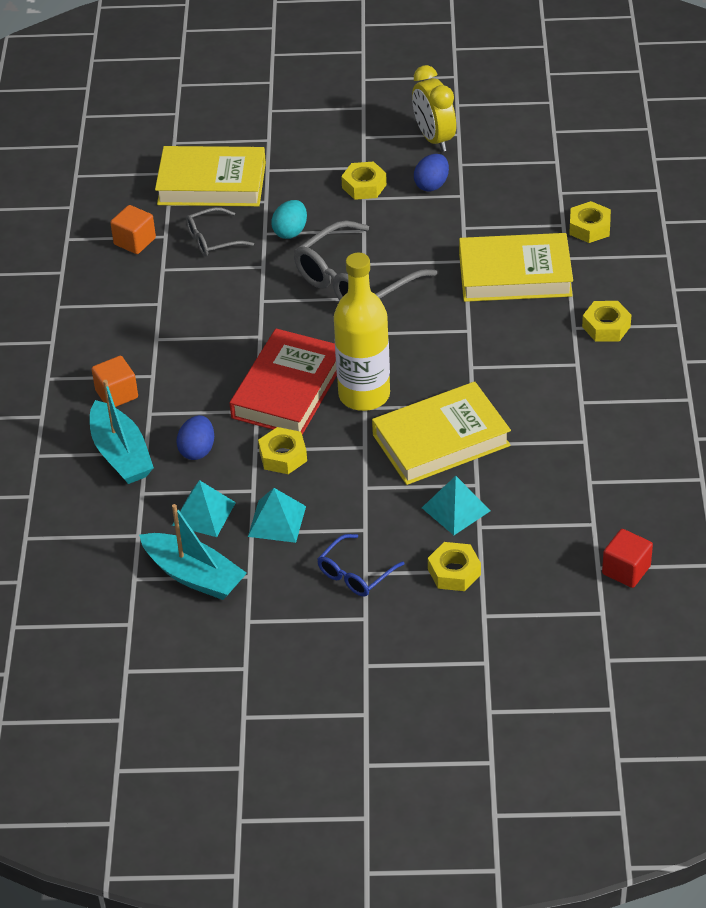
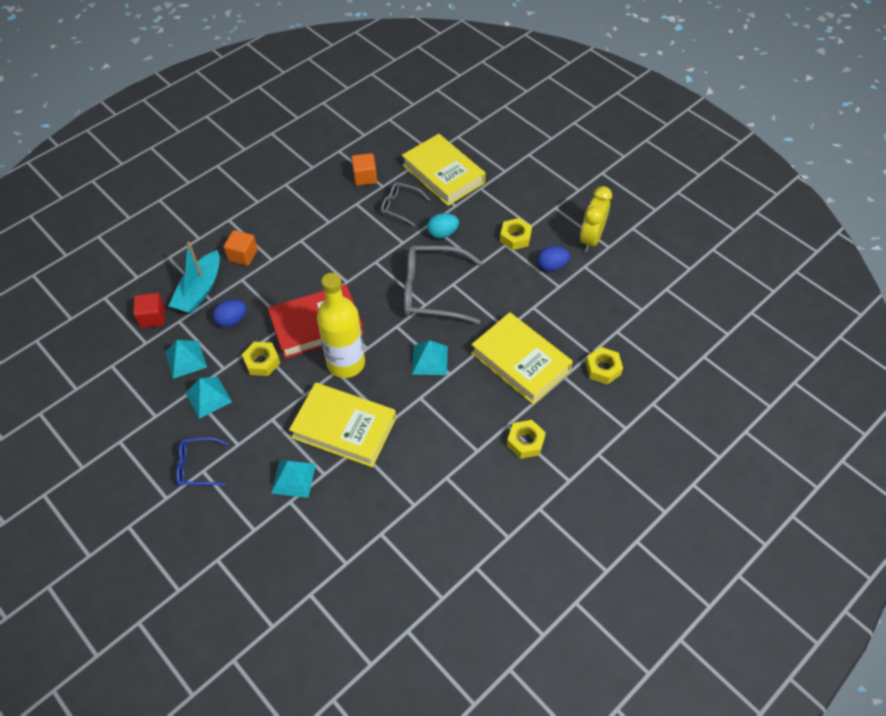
camera: 45 degrees right, 10 degrees up
turquoise boat [139,504,247,600] -> none
yellow nut [428,542,481,591] -> none
red cube [602,529,653,588] -> red cube moved to [133,293,165,328]
none -> turquoise pyramid [412,340,448,375]

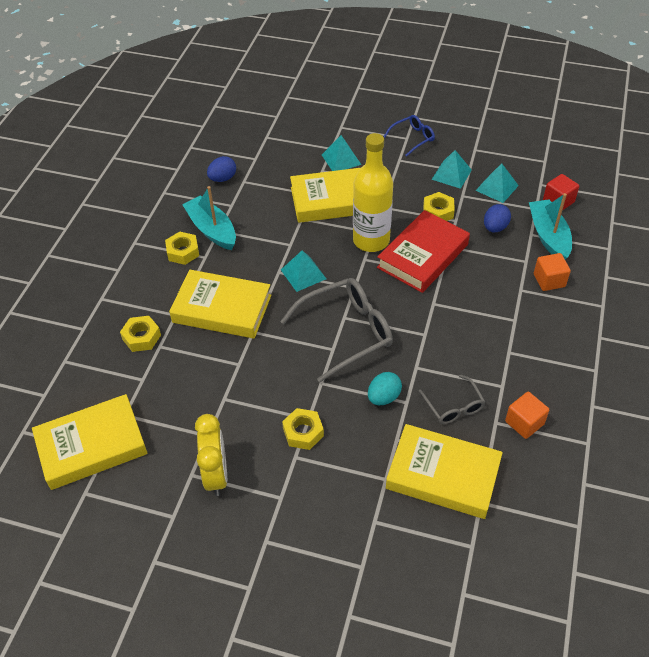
camera: 150 degrees right, 5 degrees down
grey glasses [381,182,430,226] -> grey glasses turned 75 degrees clockwise [419,375,485,424]
blue egg [537,246,570,272] -> blue egg moved to [207,156,236,182]
none -> yellow book [32,394,148,490]
none -> turquoise boat [182,186,236,250]

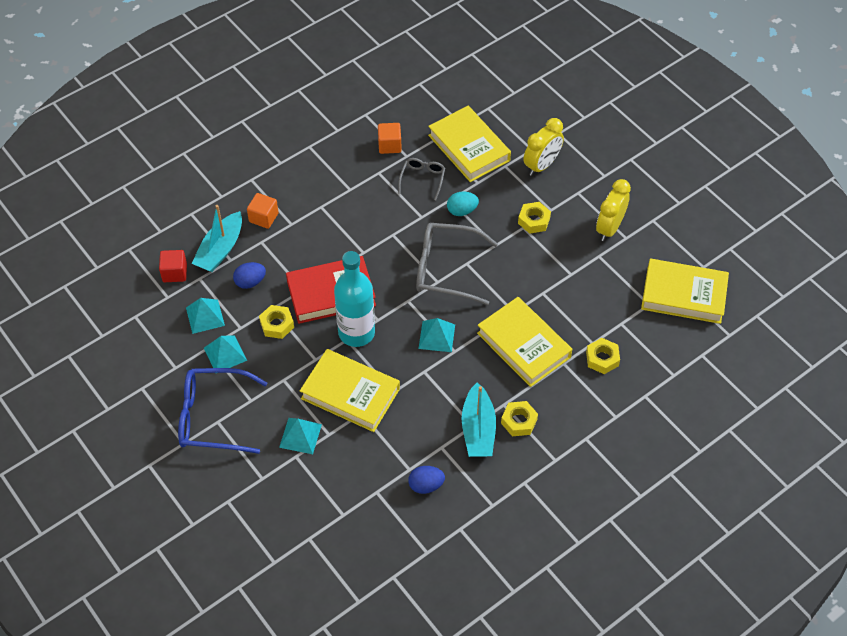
camera: 145 degrees left, 5 degrees up
yellow bottle [353,133,393,252] -> turquoise bottle [334,251,375,347]
blue glasses [383,115,435,157] -> blue glasses [178,368,267,454], size x1.87
none -> yellow clock [523,118,564,176]

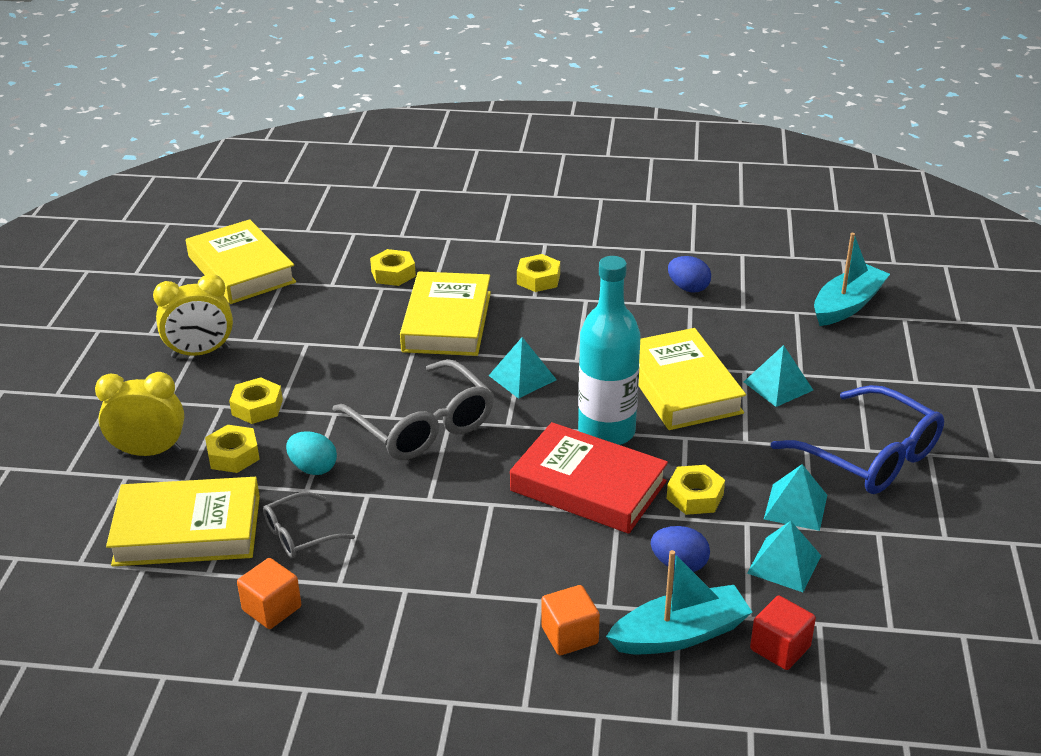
camera: 135 degrees left, 20 degrees down
yellow book [428,106,511,182] -> yellow book turned 75 degrees clockwise [106,477,260,566]
turquoise boat [462,382,496,457] -> turquoise boat moved to [814,233,890,326]
none -> yellow nut [205,425,260,473]

